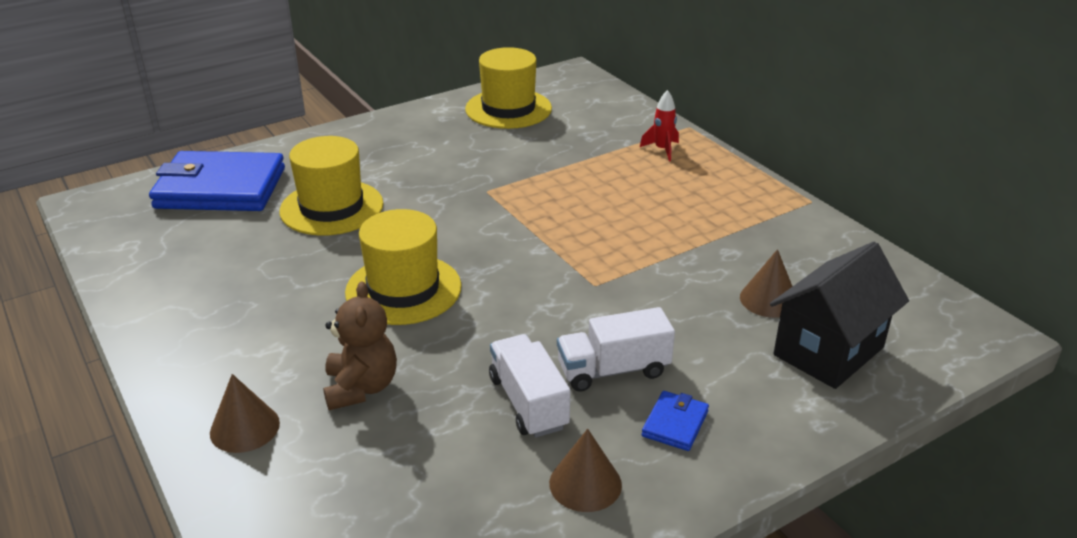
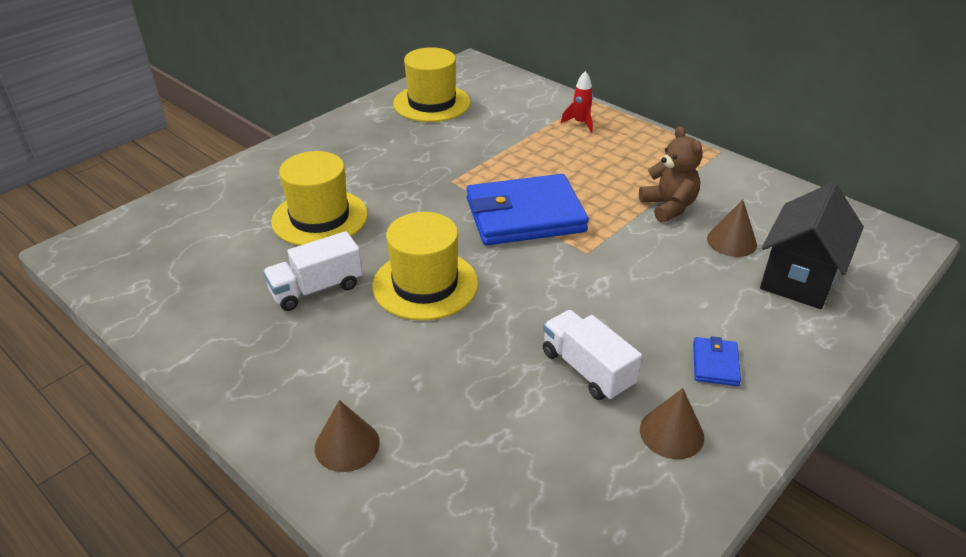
camera: 15 degrees left, 5 degrees up
blue wallet [149,151,285,211] -> blue wallet moved to [466,174,589,245]
brown teddy bear [323,281,397,410] -> brown teddy bear moved to [639,126,703,223]
white truck [557,307,675,392] -> white truck moved to [263,231,363,311]

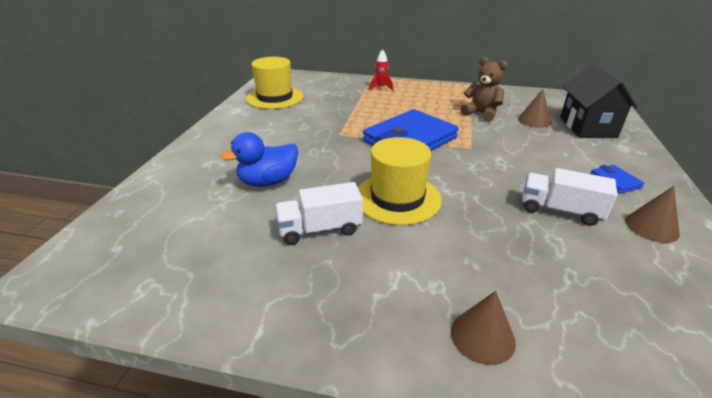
camera: 30 degrees left, 5 degrees down
white truck [263,231,363,311] -> white truck turned 45 degrees clockwise [275,182,363,245]
yellow hat [271,151,368,246] -> blue duck [220,132,298,187]

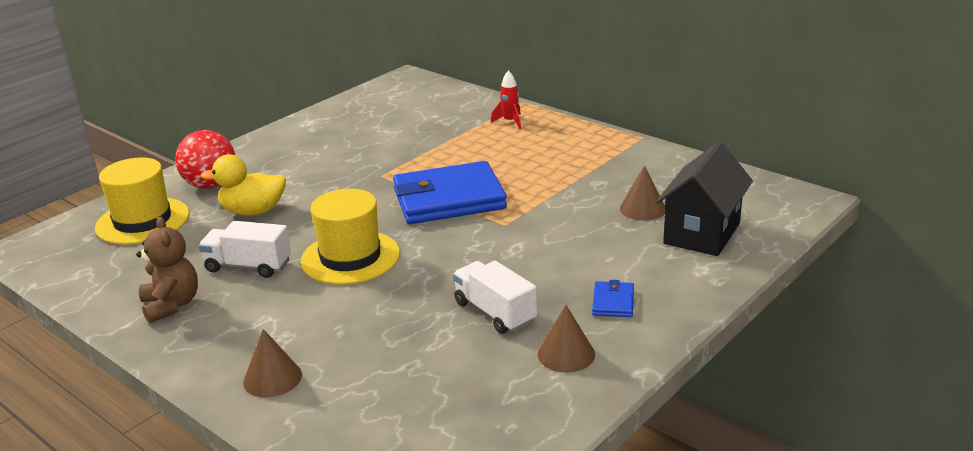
camera: 30 degrees right, 5 degrees down
blue duck [220,132,298,187] -> yellow duck [201,154,286,215]
yellow hat [246,57,304,109] -> yellow hat moved to [95,157,189,245]
brown teddy bear [460,57,508,122] -> brown teddy bear moved to [136,216,198,324]
none -> red ball [175,130,235,189]

